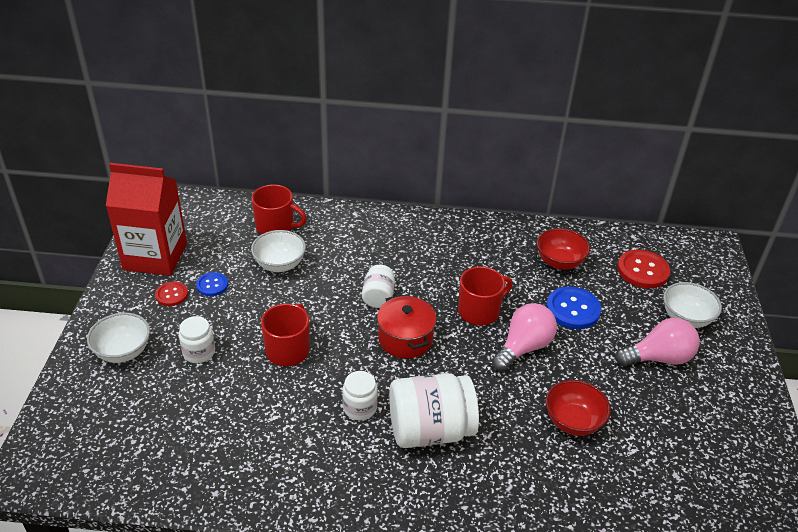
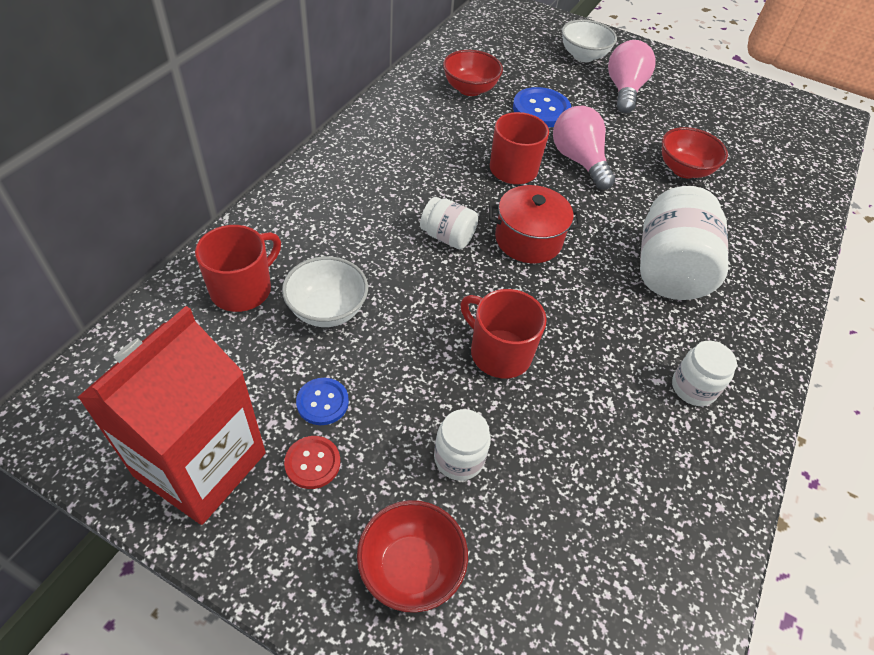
camera: 70 degrees left, 10 degrees up
white bowl [87,313,150,363] -> red bowl [357,500,468,613]
white jar [342,371,378,420] -> white jar moved to [672,341,737,406]
red button [617,250,670,288] -> none

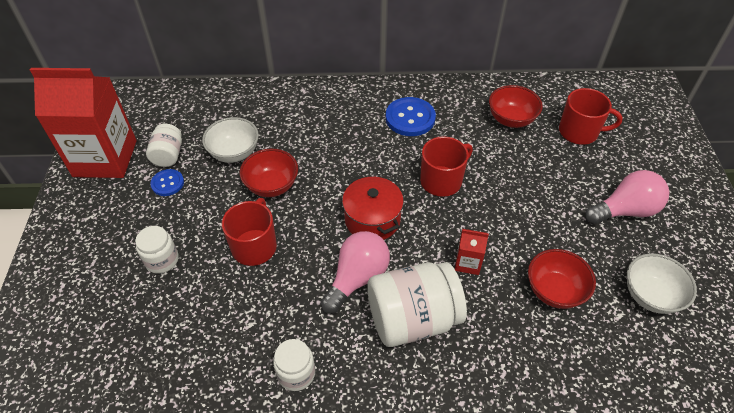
camera: 65 degrees right, 0 degrees up
red mug [195,225,281,312] -> red mug moved to [559,88,623,145]
red button [284,436,340,489] -> none
red bowl [357,500,468,613] -> red bowl moved to [240,149,298,197]
white jar [420,197,478,249] -> white jar moved to [146,124,182,167]
blue button [513,87,571,127] -> blue button moved to [386,97,436,136]
pink light bulb [553,106,615,190] -> pink light bulb moved to [321,231,390,314]
white bowl [562,20,617,62] -> white bowl moved to [627,253,697,314]
none -> red carton [455,229,489,275]

